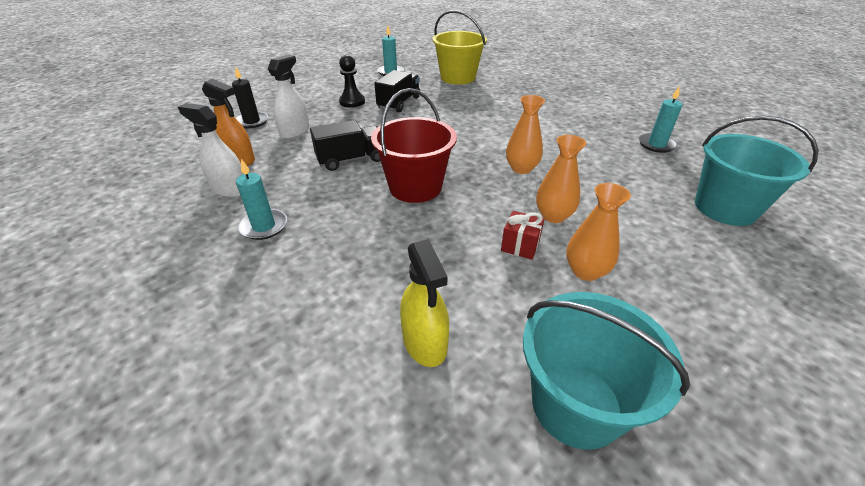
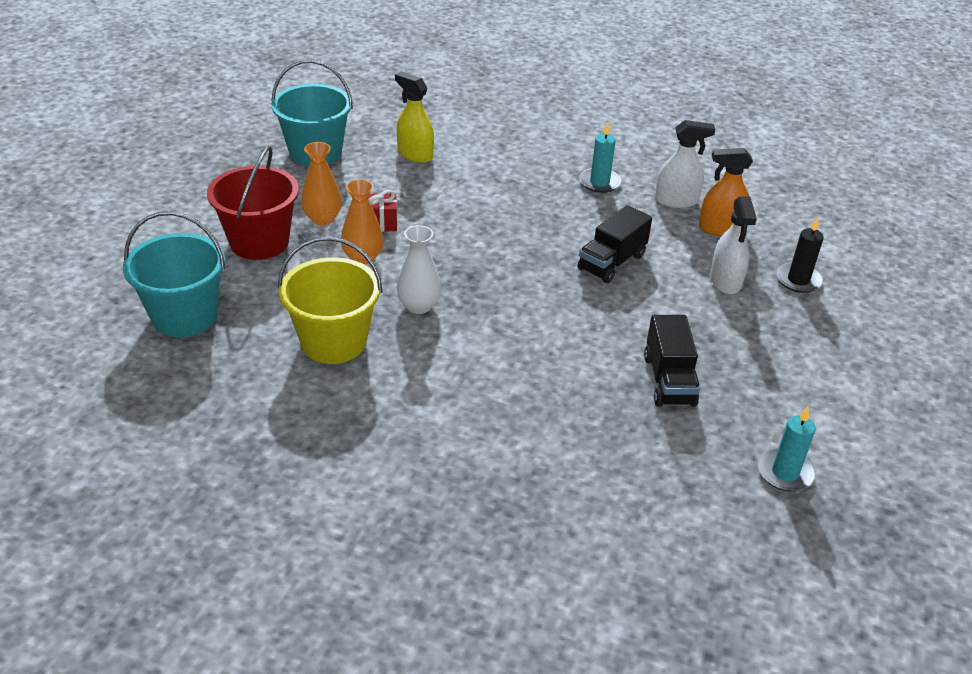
camera: 150 degrees right, 0 degrees up
black pawn [339,55,365,108] -> none
red bucket [371,88,457,203] -> red bucket moved to [207,146,299,260]
yellow bucket [432,10,487,85] -> yellow bucket moved to [278,236,382,364]
orange vase [506,95,545,174] -> white vase [396,225,441,314]
turquoise candle [639,86,682,153] -> none

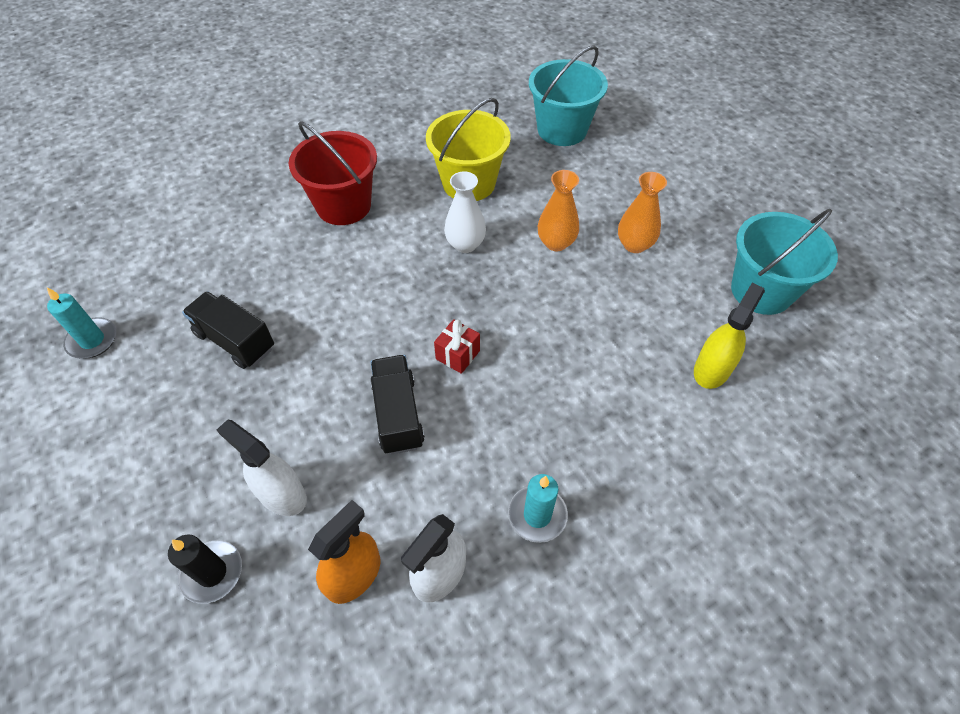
camera: 130 degrees right, 15 degrees up
red bucket [207,146,299,260] -> red bucket moved to [289,121,377,225]
red gift [368,190,397,232] -> red gift moved to [434,319,480,374]
yellow spray bottle [395,71,434,163] -> yellow spray bottle turned 45 degrees counterclockwise [694,283,765,389]

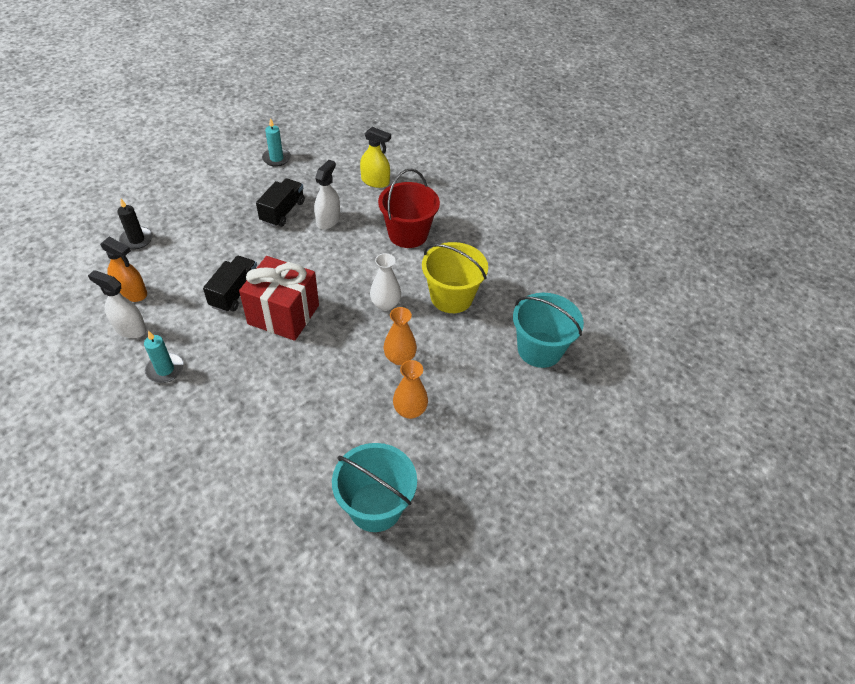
camera: 75 degrees right, 5 degrees down
white spray bottle [217,419,307,516] -> white spray bottle moved to [314,160,340,230]
black truck [370,355,425,455] -> black truck turned 45 degrees counterclockwise [203,256,257,312]
red gift [434,319,480,374] -> red gift [239,256,319,341], size x2.37
yellow spray bottle [694,283,765,389] -> yellow spray bottle moved to [360,127,391,188]

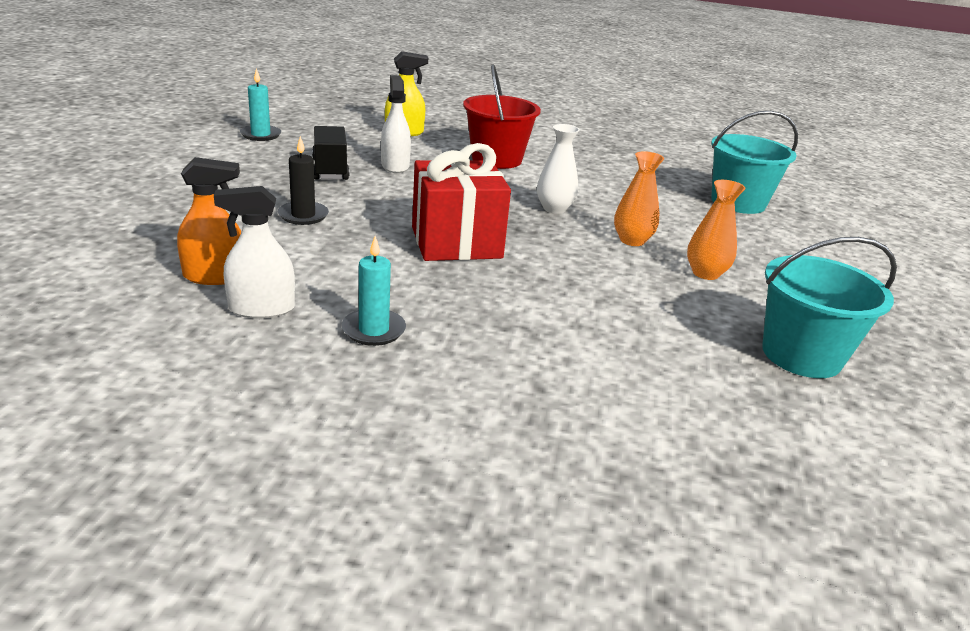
camera: 35 degrees left, 20 degrees down
black candle [117,199,153,249] -> black candle moved to [278,136,329,225]
black truck [203,256,257,312] -> none
yellow bucket [422,242,488,313] -> none

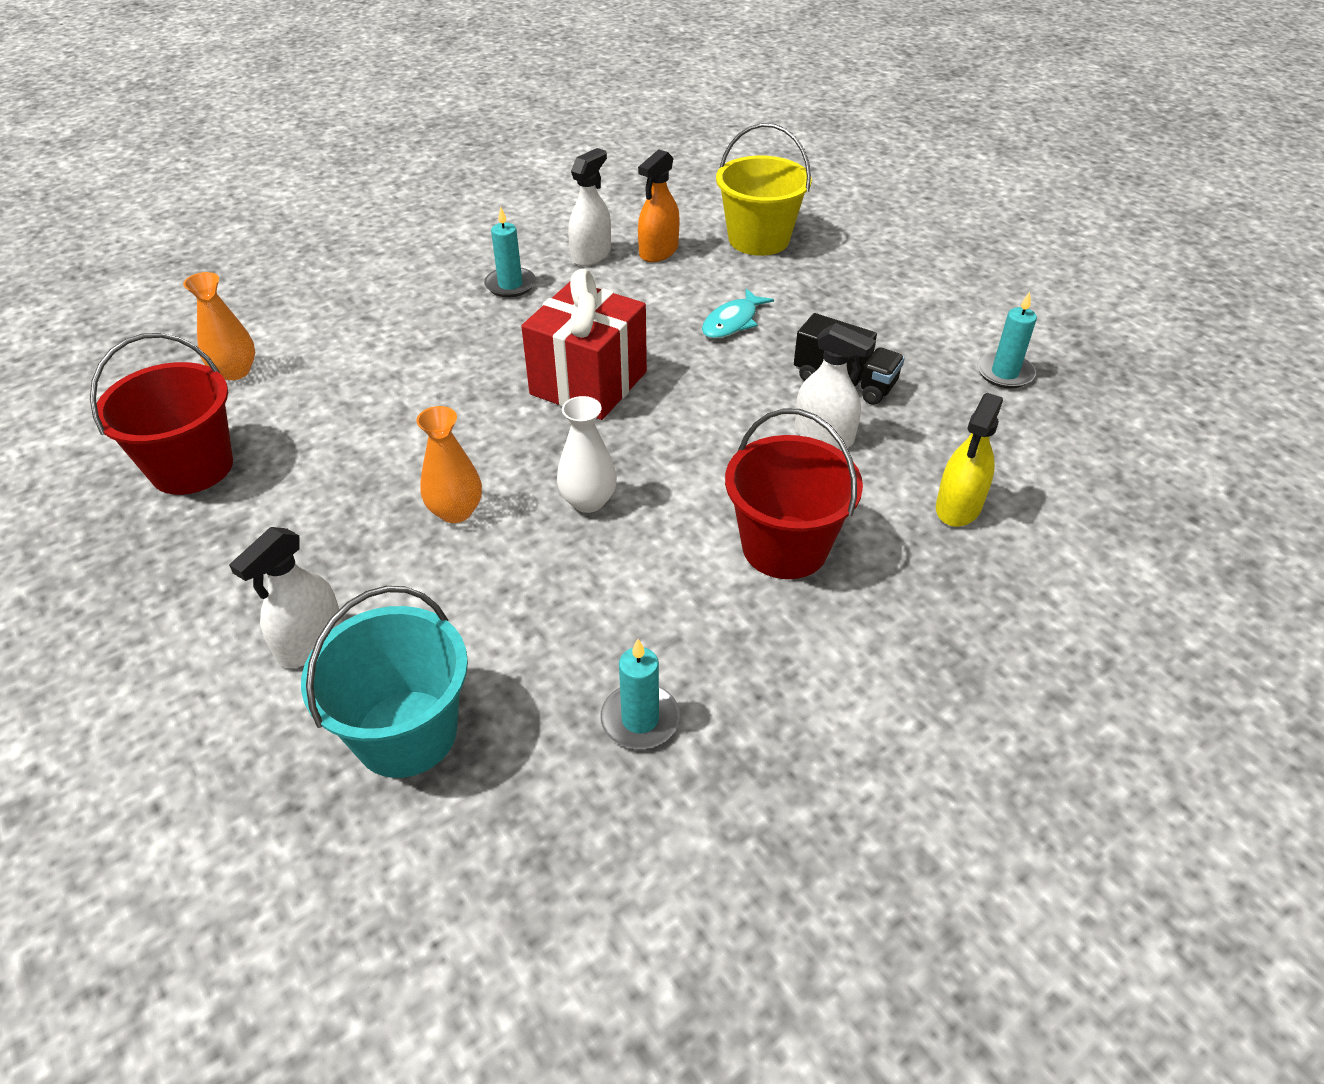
camera: 135 degrees right, 15 degrees up
black candle [278,136,329,225] -> turquoise fish [702,288,774,339]
orange vase [687,180,745,280] -> orange vase moved to [183,272,255,380]
turquoise bucket [762,237,897,378] -> red bucket [90,333,233,495]
none -> white spray bottle [229,527,343,668]
none -> turquoise candle [600,639,680,749]
none -> yellow bucket [716,123,812,256]

